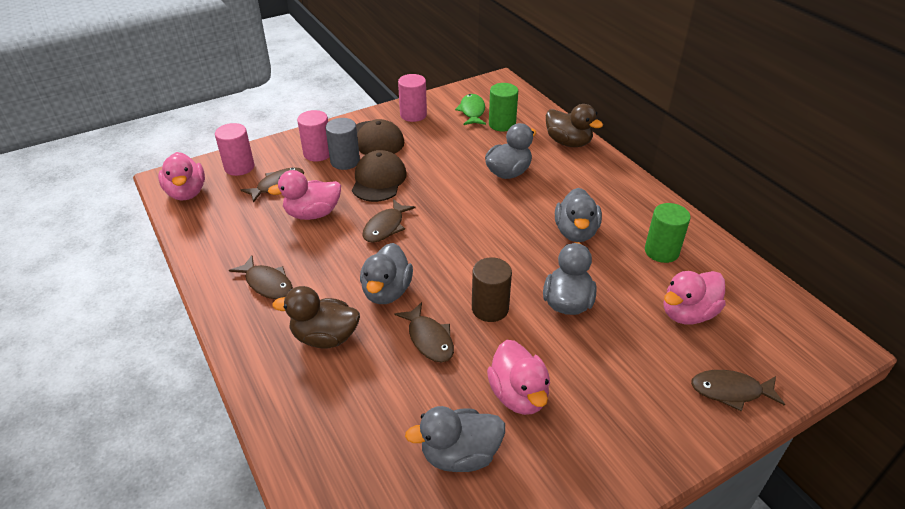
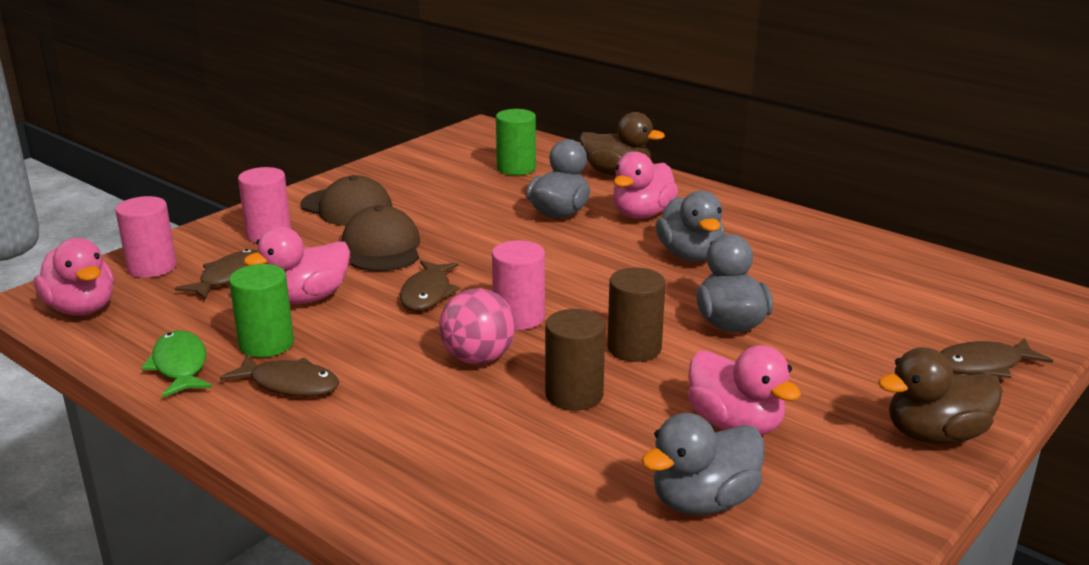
camera: 20 degrees left, 15 degrees down
brown duck [272,286,360,349] -> brown duck moved to [878,347,1003,444]
grey cylinder [325,118,360,170] -> none
grey duck [360,243,413,304] -> pink ball [439,288,516,364]
brown fish [395,302,454,362] -> brown cylinder [545,309,605,410]
pink cylinder [398,74,427,122] -> pink cylinder moved to [492,240,545,330]
green fish [455,94,486,125] -> green fish moved to [141,330,212,398]
green cylinder [645,203,691,263] -> green cylinder moved to [229,264,294,358]
pink duck [664,271,726,325] -> pink duck moved to [613,152,678,219]

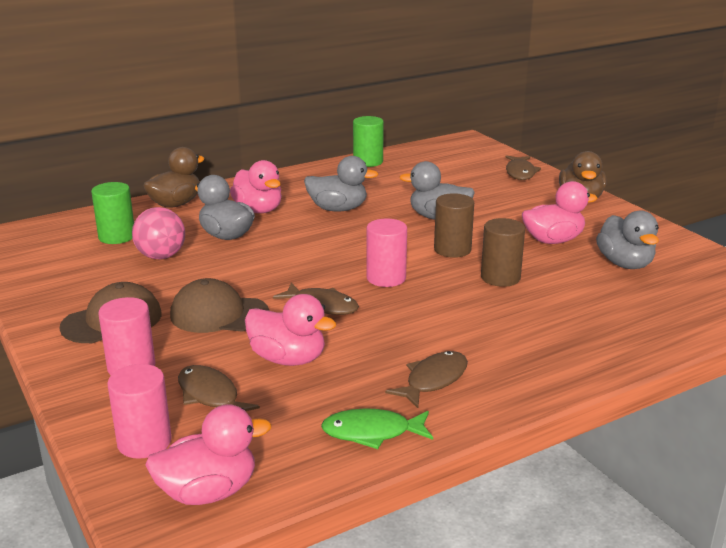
camera: 70 degrees left, 0 degrees up
green cylinder [229,264,294,358] -> green cylinder moved to [353,116,384,167]
pink duck [244,227,350,304] -> pink duck turned 45 degrees counterclockwise [245,294,336,366]
pink ball [439,288,516,364] -> pink ball moved to [132,207,185,259]

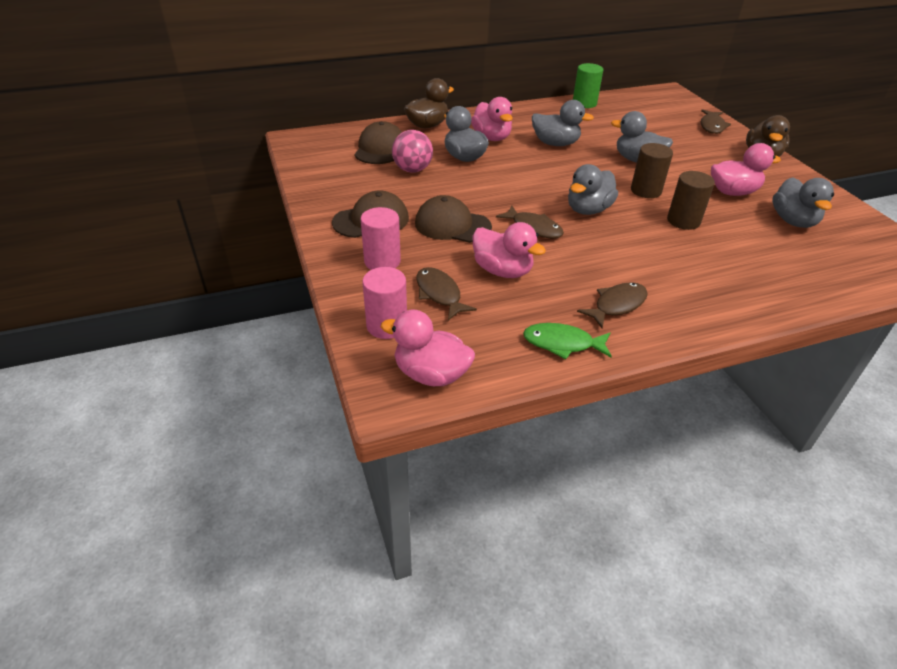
camera: 10 degrees right, 15 degrees up
green cylinder [91,182,134,244] -> brown cap [354,121,402,164]
pink duck [145,404,272,505] -> pink duck turned 150 degrees counterclockwise [381,309,475,386]
pink cylinder [366,219,407,287] -> grey duck [568,164,618,215]

